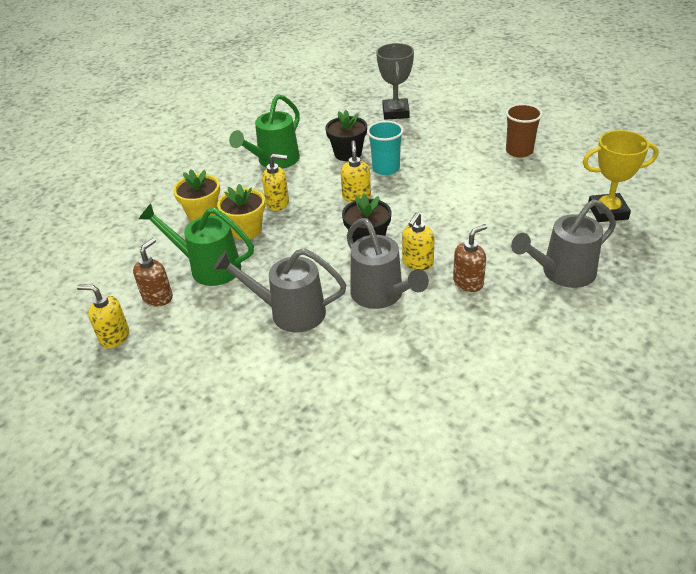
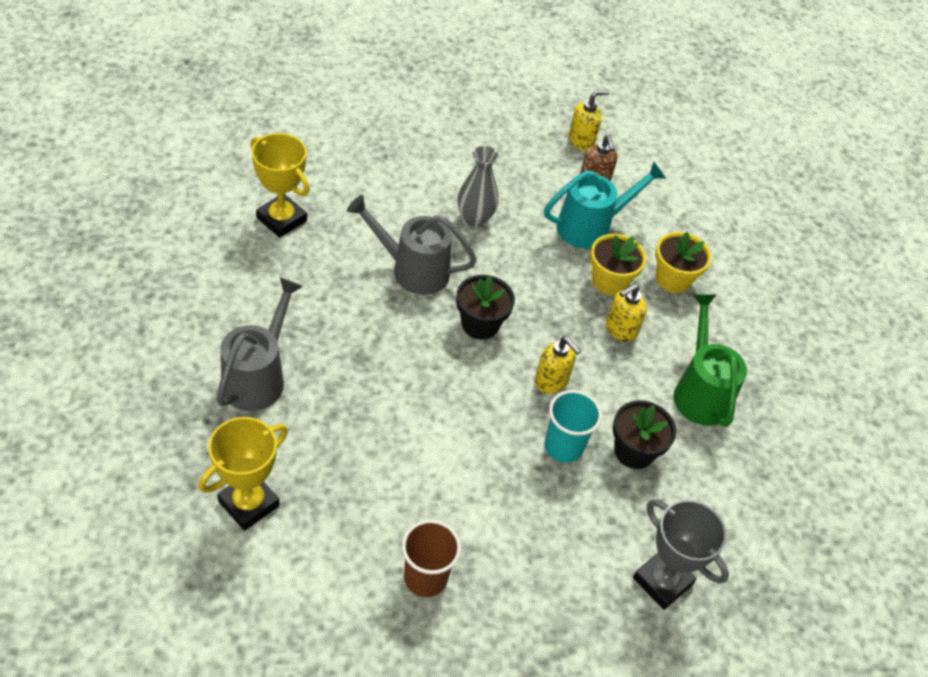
camera: 130 degrees right, 10 degrees up
green watering can [139,204,254,286] -> turquoise watering can [544,162,666,249]
grey watering can [214,249,346,332] -> grey vase [458,145,499,227]
yellow soap dispenser [402,212,435,270] -> none
brown soap dispenser [453,224,487,292] -> none
none -> yellow trophy [251,133,310,238]

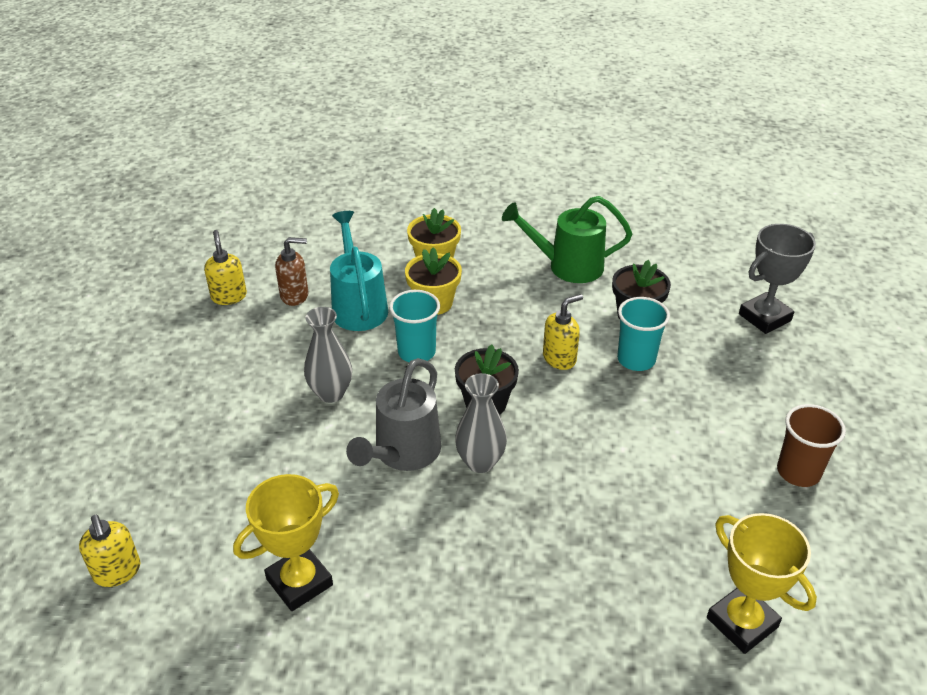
camera: 75 degrees left, 10 degrees down
grey watering can [216,277,303,411] -> none
yellow soap dispenser [606,283,647,342] -> yellow soap dispenser moved to [79,515,141,587]
none -> turquoise cup [389,290,440,362]
none -> grey vase [455,373,507,473]

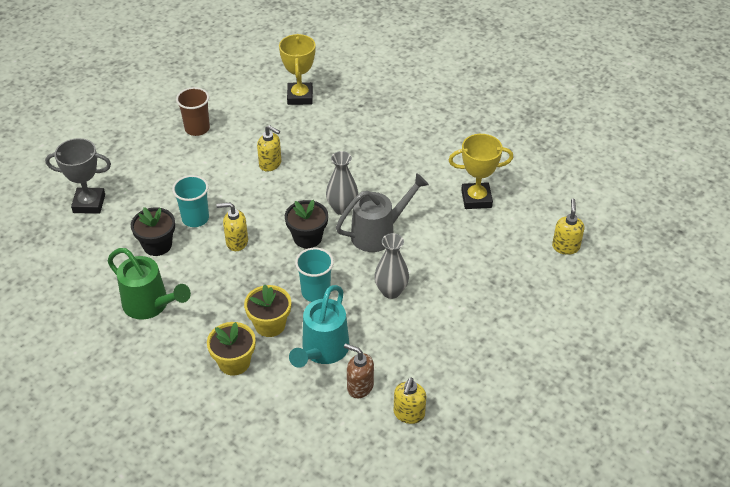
camera: 145 degrees left, 5 degrees up
none -> yellow soap dispenser [257,125,281,172]

